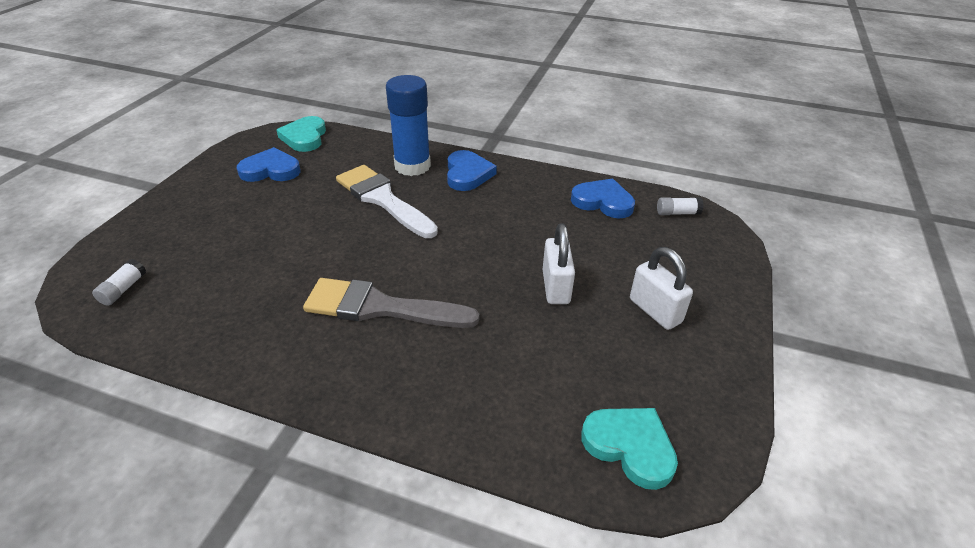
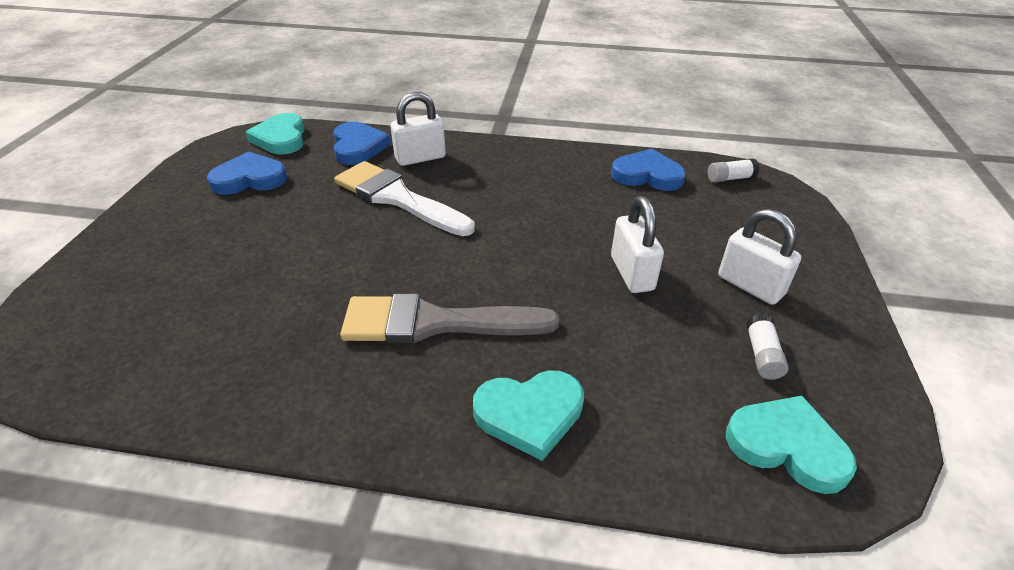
camera: 10 degrees left, 0 degrees up
white glue stick [92,259,146,306] -> white glue stick moved to [746,314,789,380]
blue glue stick [386,75,431,176] -> white padlock [390,92,446,166]
blue heart [447,150,497,191] -> blue heart moved to [333,122,391,165]
none -> turquoise heart [473,370,584,461]

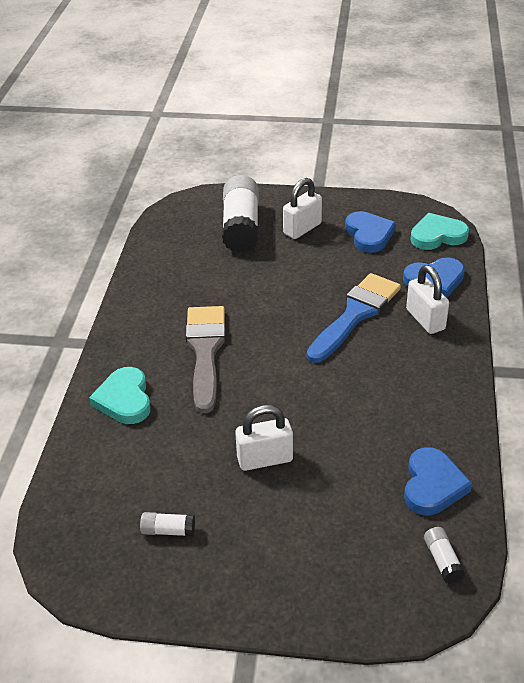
camera: 90 degrees right, 0 degrees up
white brush [334,161,475,236] -> blue brush [307,273,401,363]
white padlock [718,209,801,305] -> white padlock moved to [283,178,322,239]
turquoise heart [726,396,857,494] -> none
none -> white glue stick [222,175,259,253]

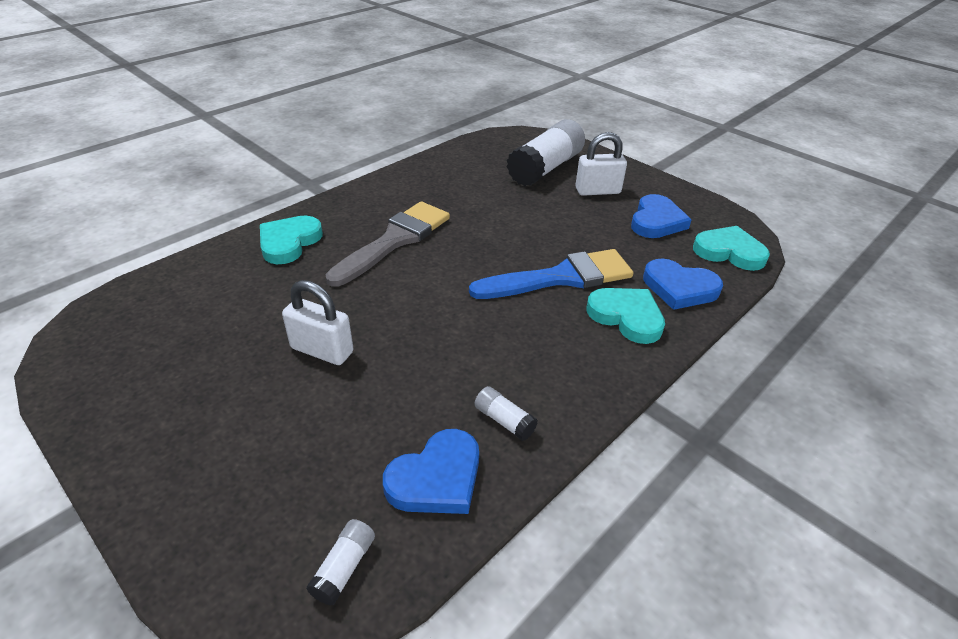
camera: 35 degrees right, 0 degrees up
white glue stick [140,512,195,537] -> white glue stick moved to [474,386,538,441]
white padlock [406,265,449,334] -> turquoise heart [586,288,665,344]

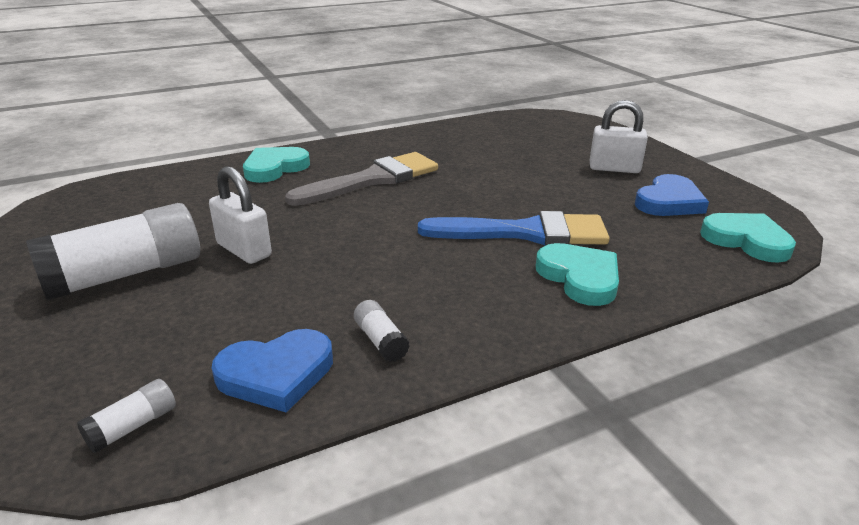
camera: 20 degrees right, 10 degrees down
white glue stick [507,119,585,186] -> white glue stick moved to [26,203,200,301]
blue heart [643,259,723,310] -> none

